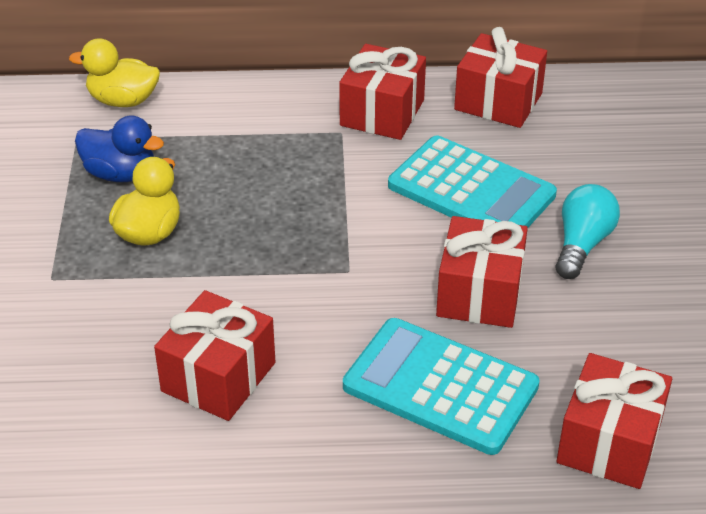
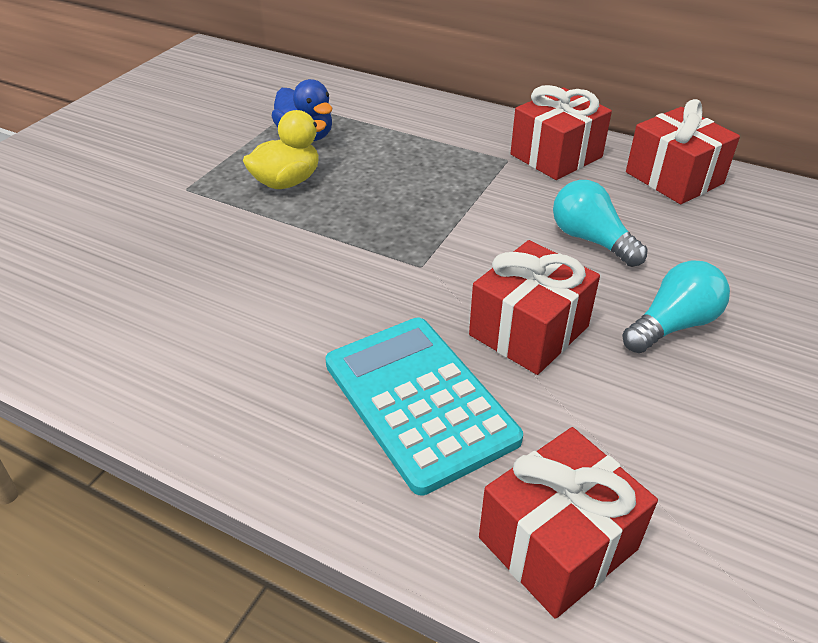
camera: 30 degrees right, 0 degrees up
yellow duck [69,38,160,107] -> none
red gift [154,290,275,421] -> none
turquoise calculator [388,135,557,227] -> turquoise light bulb [553,180,647,267]

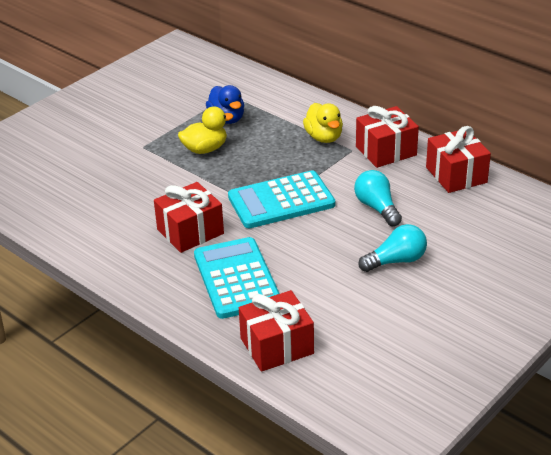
camera: 15 degrees right, 5 degrees down
red gift [469,240,600,375] -> red gift moved to [154,182,224,253]
none -> turquoise calculator [228,171,335,228]
none -> yellow duck [303,103,343,143]

